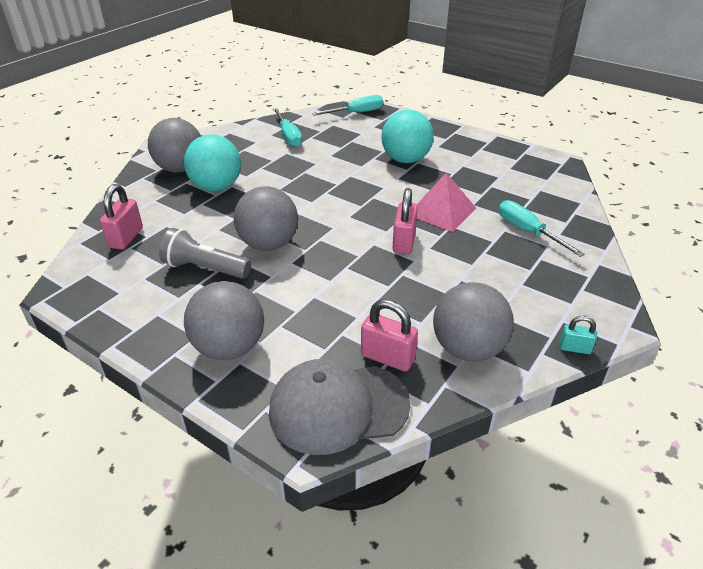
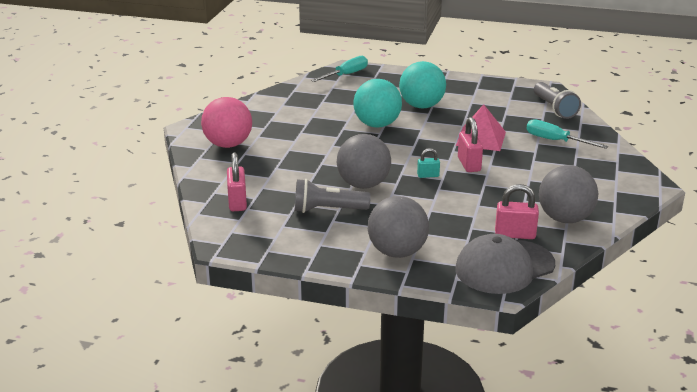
camera: 20 degrees left, 10 degrees down
grey ball [148,118,201,173] -> pink ball [201,97,252,148]
turquoise ball [184,134,241,191] -> turquoise ball moved to [353,79,402,128]
turquoise screwdriver [273,108,302,147] -> none
turquoise padlock [560,316,597,354] -> turquoise padlock moved to [417,148,440,178]
none -> grey flashlight [534,82,581,119]

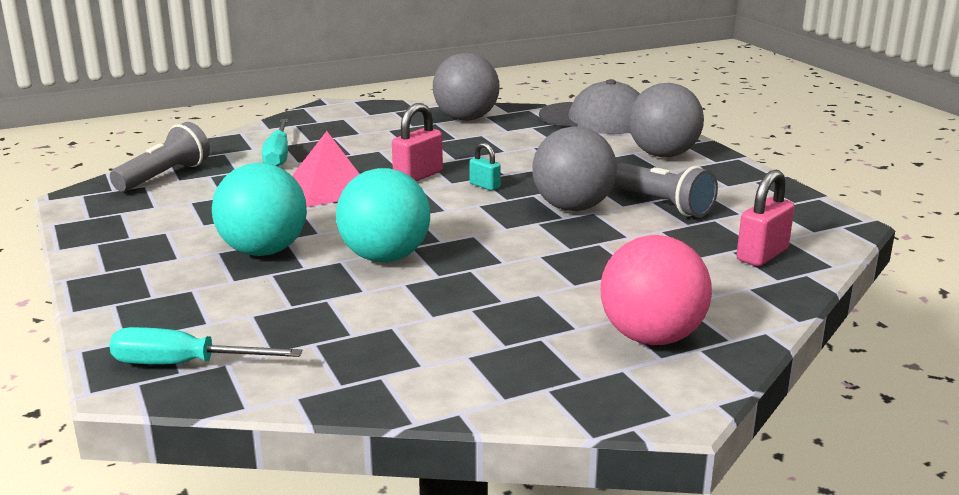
camera: 130 degrees left, 5 degrees down
pink padlock [495,184,539,239] -> none

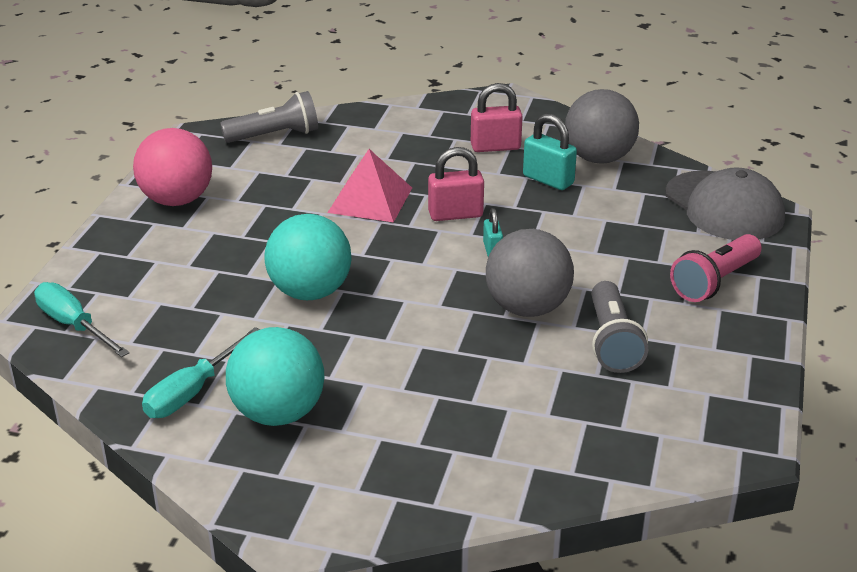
camera: 40 degrees right, 10 degrees up
turquoise ball [212,163,307,256] -> turquoise ball moved to [226,327,325,426]
turquoise screwdriver [262,119,288,167] -> turquoise screwdriver moved to [142,327,260,418]
pink ball [600,235,712,345] -> pink ball moved to [133,128,212,206]
grey ball [629,83,704,157] -> pink flashlight [670,234,762,302]
pink padlock [736,170,795,266] -> pink padlock moved to [471,83,523,152]
none -> turquoise padlock [523,113,577,190]

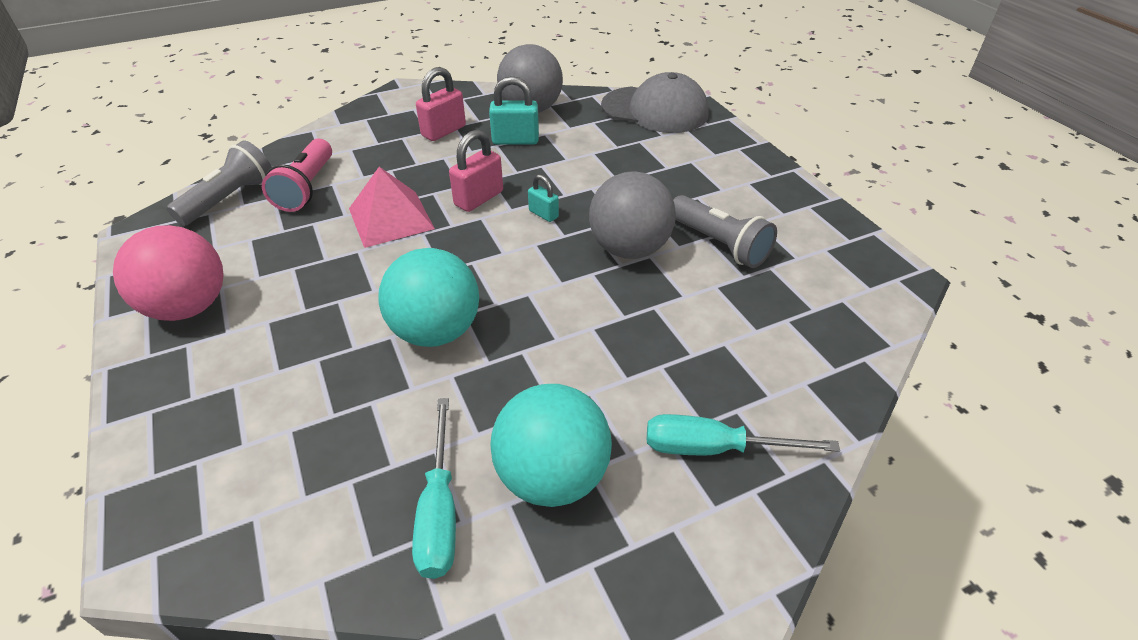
camera: 40 degrees left, 10 degrees up
turquoise screwdriver [34,282,129,357] -> turquoise screwdriver moved to [647,414,840,455]
pink flashlight [670,234,762,302] -> pink flashlight moved to [262,138,332,212]

